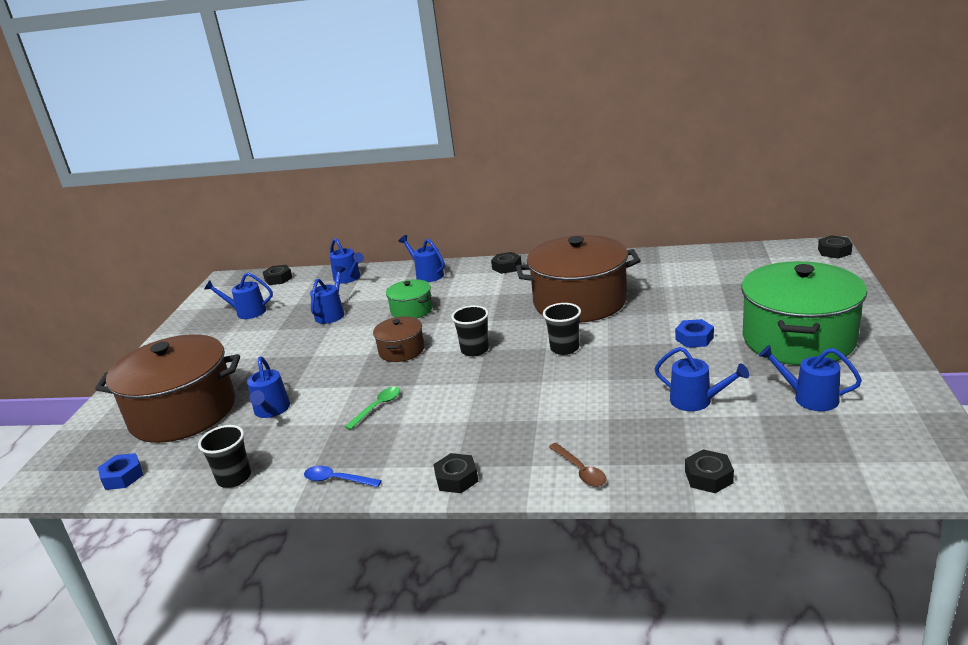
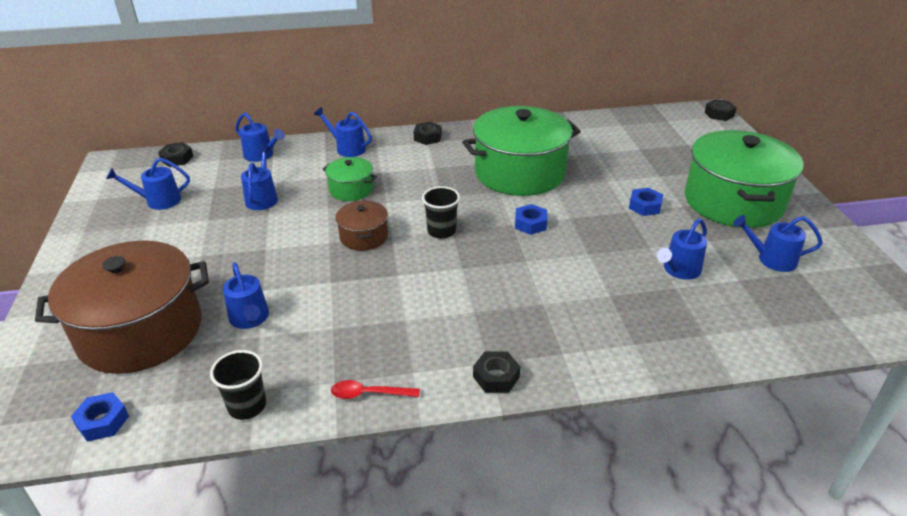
camera: 20 degrees left, 10 degrees up
blue spoon [304,466,382,487] -> red spoon [331,380,420,399]
green spoon [345,387,400,430] -> none
brown pot [516,235,641,323] -> green pot [462,106,581,196]
black cup [543,303,581,355] -> blue nut [515,204,547,235]
brown spoon [549,443,607,487] -> none
blue watering can [654,347,749,411] -> blue watering can turned 120 degrees clockwise [657,218,707,280]
black nut [685,449,734,493] -> none

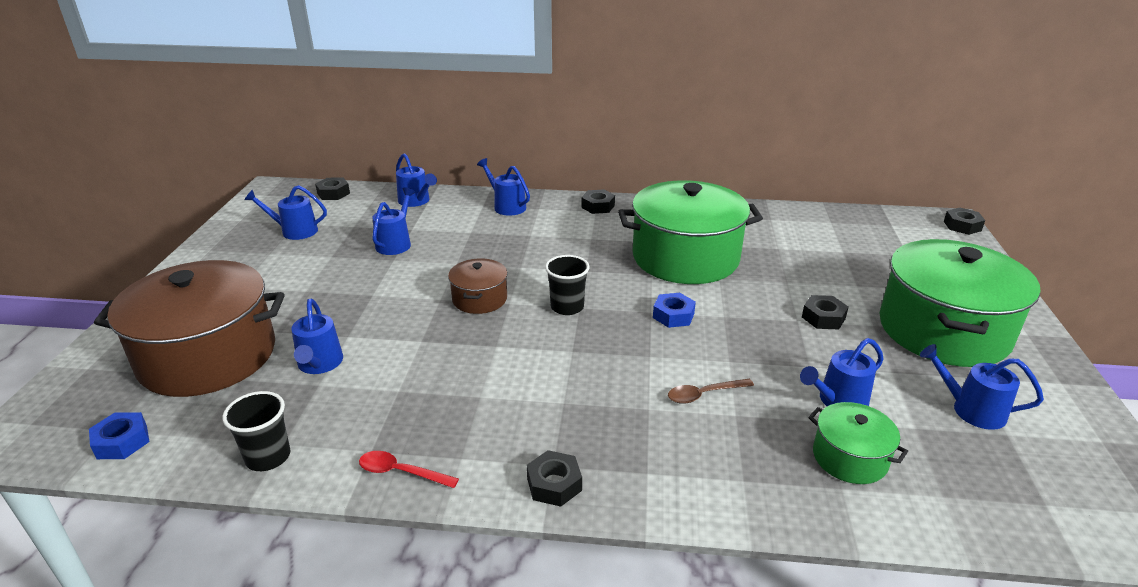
camera: 15 degrees right, 5 degrees down
green pot [323,157,377,201] -> green pot moved to [808,402,908,484]
blue nut [629,188,663,216] -> black nut [802,295,848,330]
none -> brown spoon [668,379,754,404]

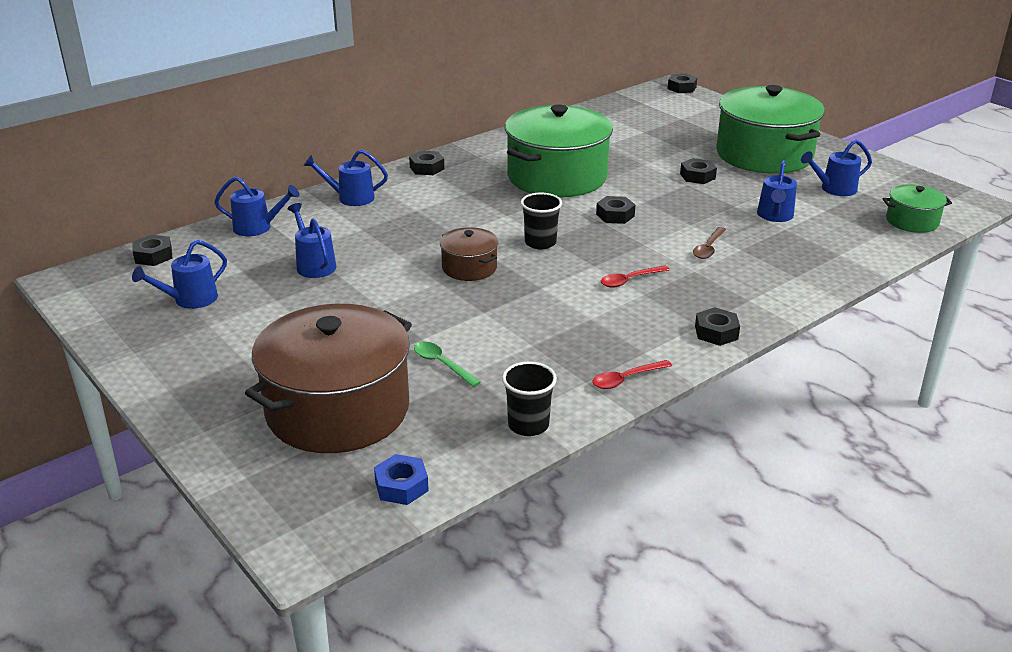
camera: 45 degrees left, 0 degrees up
blue watering can [291,299,343,374] -> green spoon [414,342,481,387]
blue nut [653,293,696,328] -> black nut [596,196,635,224]
green pot [808,402,908,484] -> green pot moved to [883,184,952,233]
none -> red spoon [601,265,670,288]

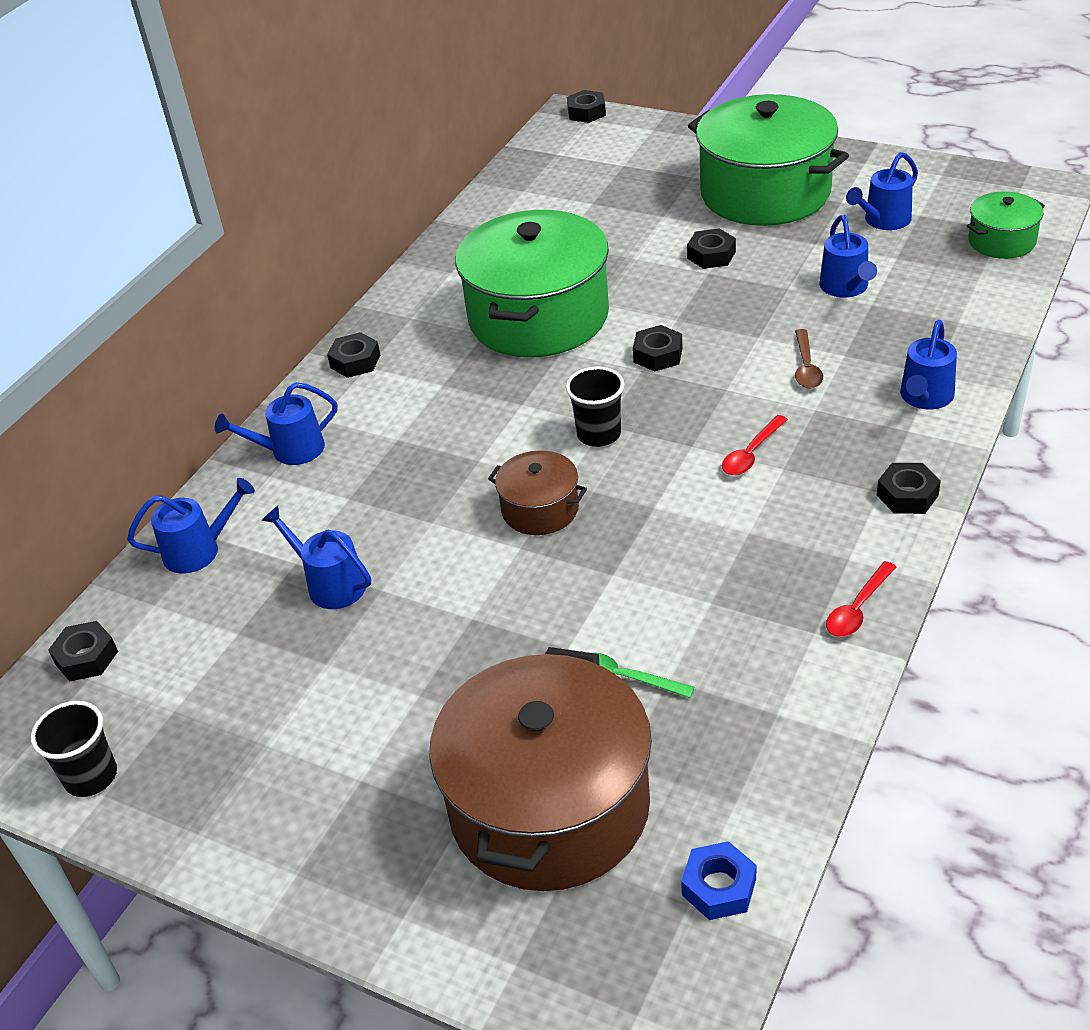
camera: 20 degrees left, 10 degrees up
blue watering can [132,240,227,309] -> blue watering can moved to [900,320,957,410]
black cup [502,361,557,436] -> black cup moved to [31,701,117,797]

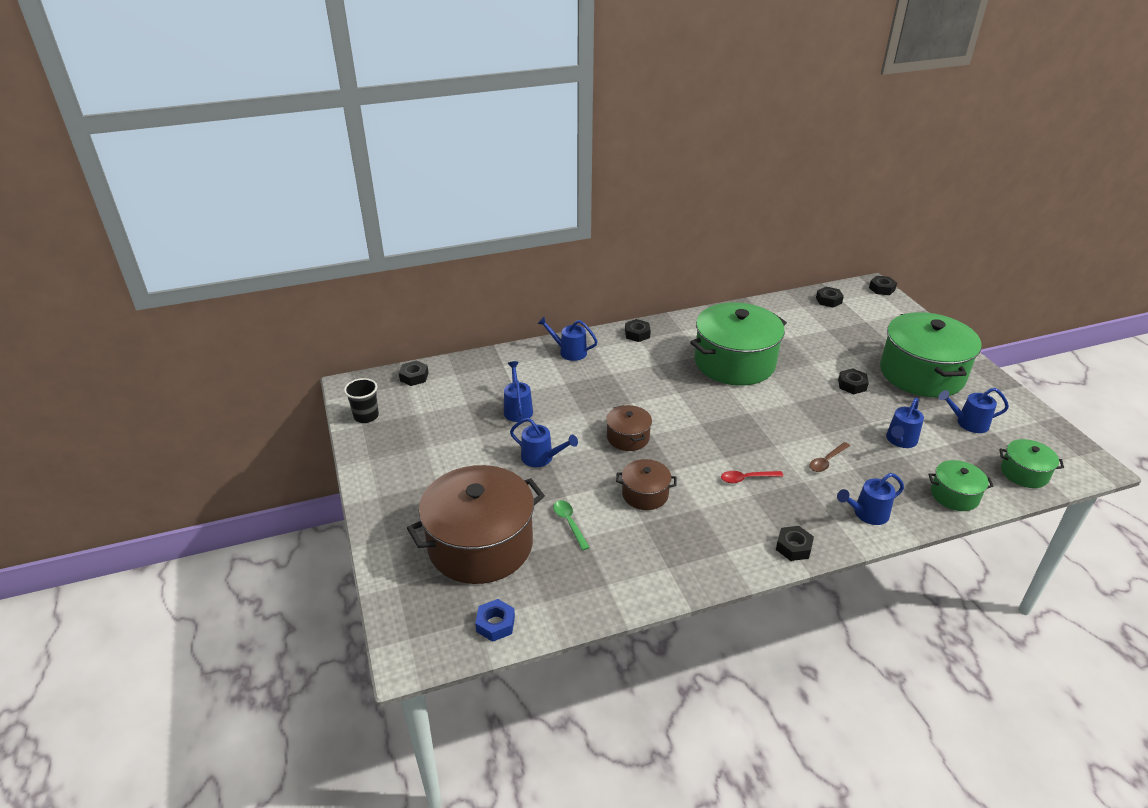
camera: 40 degrees right, 5 degrees down
blue watering can [127,478,255,574] -> blue watering can moved to [510,418,578,467]
black cup [566,366,624,447] -> none
black nut [633,325,682,371] -> black nut moved to [816,286,844,308]
red spoon [826,561,896,637] -> none
none -> brown pot [616,459,677,510]
none -> green pot [928,460,994,511]

